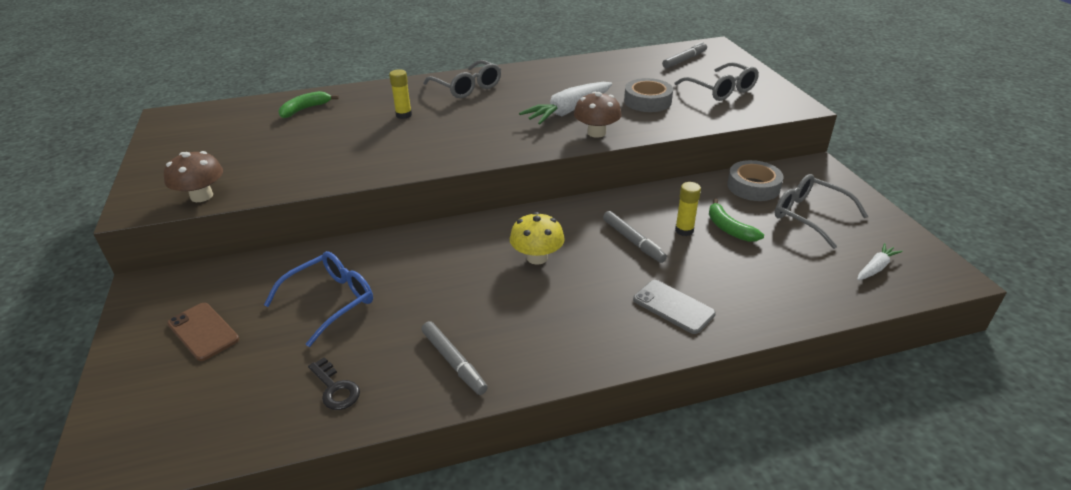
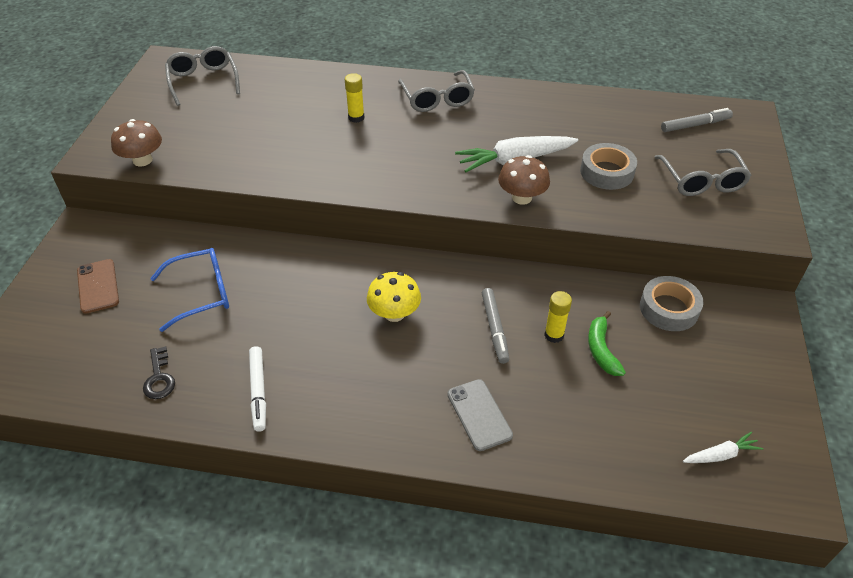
camera: 25 degrees right, 10 degrees up
green banana [278,91,339,118] -> none
grey marker [421,321,488,395] -> white marker [249,346,266,432]
grey glasses [775,174,868,249] -> grey glasses moved to [165,46,240,106]

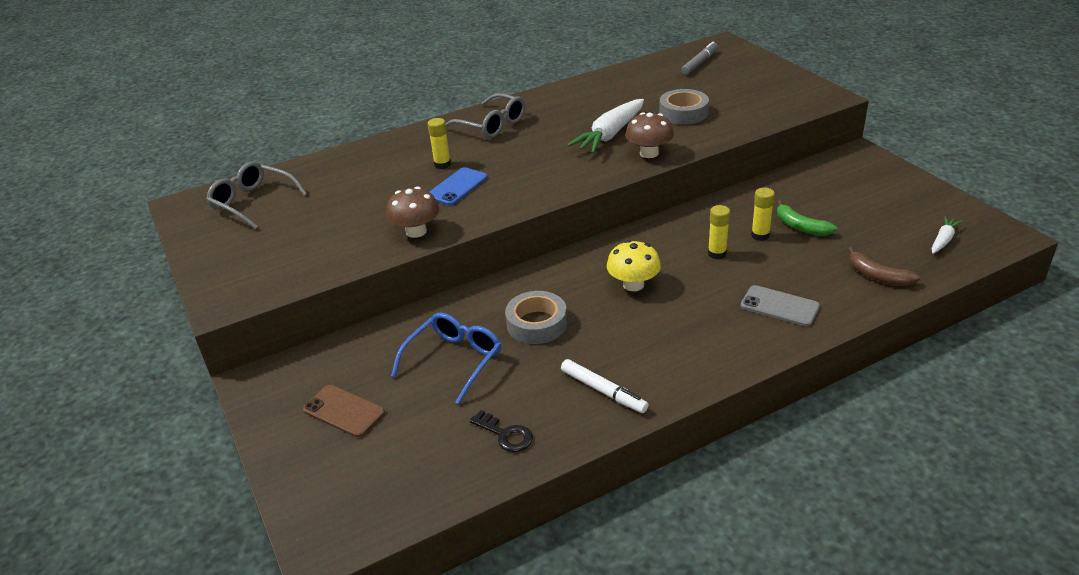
camera: 35 degrees left, 10 degrees down
brown mushroom [111,119,162,166] -> brown mushroom moved to [386,187,439,238]
grey marker [482,288,509,364] -> yellow glue stick [708,205,730,259]
grey tape [640,276,704,331] -> grey tape moved to [505,291,567,344]
grey glasses [655,149,752,196] -> none
none -> blue phone [429,167,488,205]
none -> brown banana [848,247,920,286]

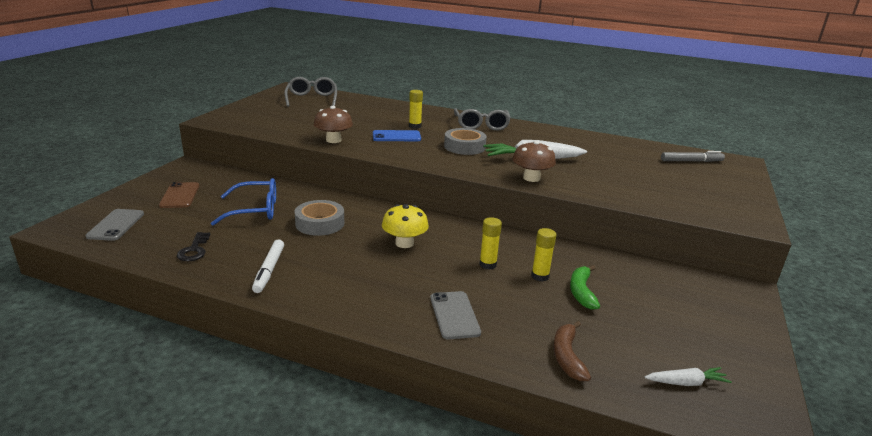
camera: 45 degrees right, 10 degrees down
grey tape [659,89,709,125] -> grey tape moved to [444,128,487,155]
none -> grey phone [85,209,144,241]

